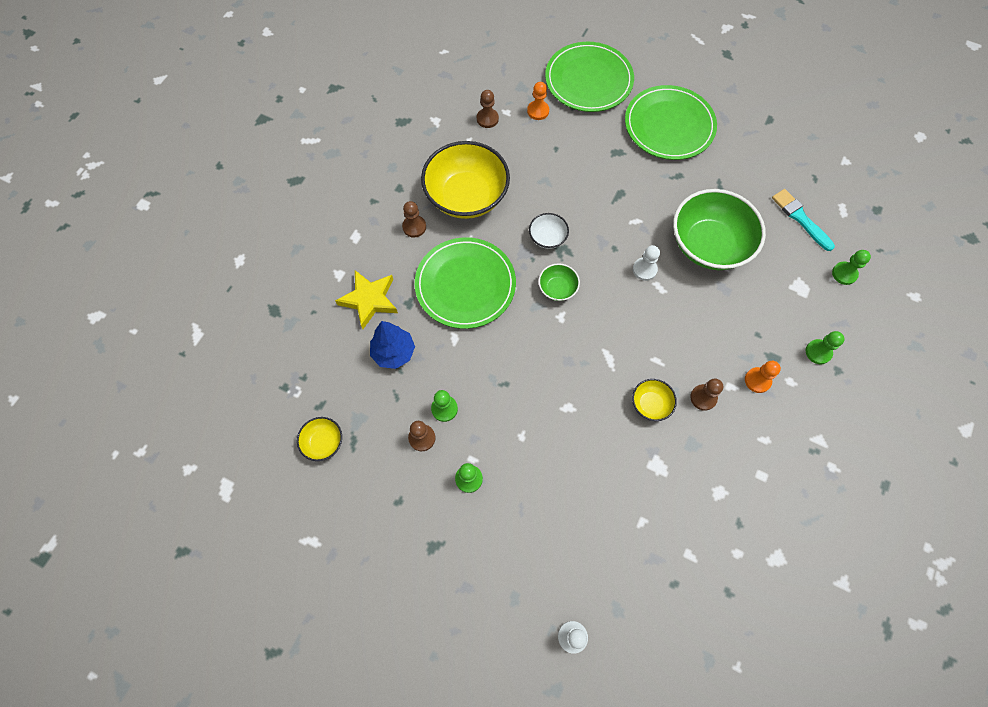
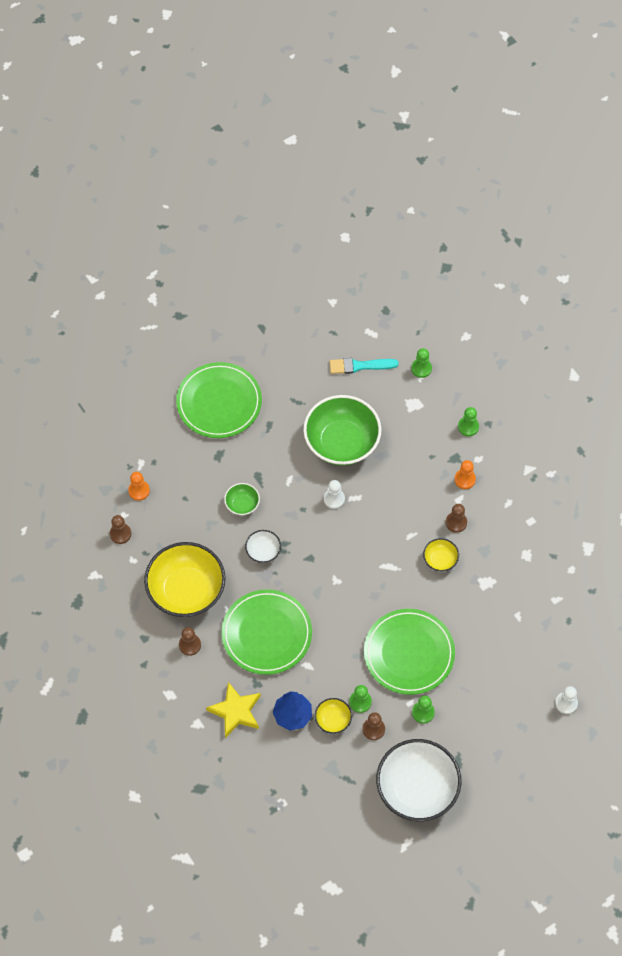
camera: 60 degrees left, 5 degrees down
yellow bowl [297,417,342,461] -> yellow bowl moved to [315,698,352,734]
green bowl [538,263,580,301] -> green bowl moved to [224,483,260,515]
green plate [545,42,634,112] -> green plate moved to [364,609,455,695]
none -> white bowl [376,739,461,821]

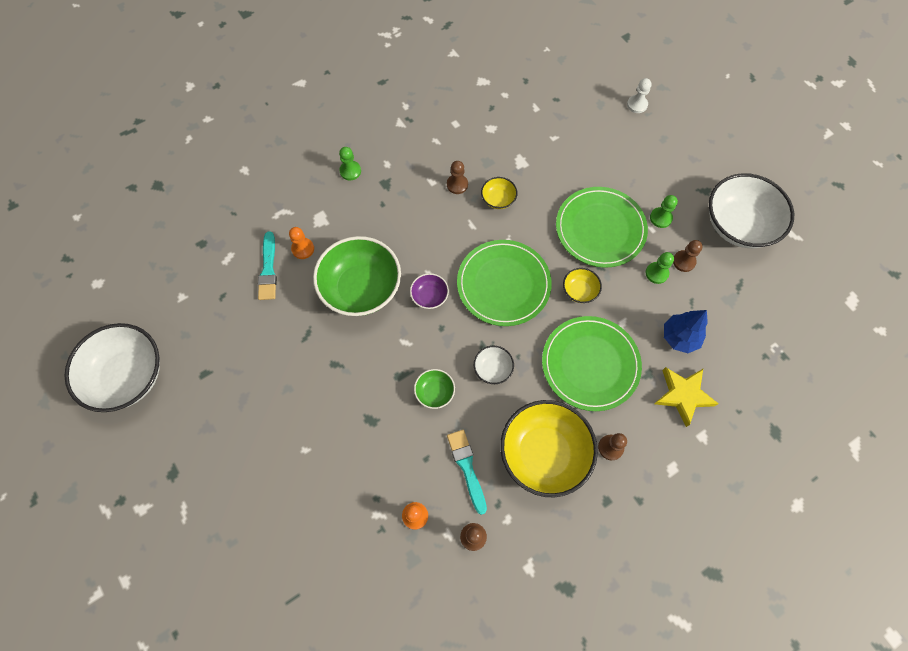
camera: 90 degrees left, 5 degrees up
green plate [176,362,262,438] -> green plate moved to [457,240,552,326]
yellow bowl [315,698,352,734] -> yellow bowl moved to [563,268,602,303]
white pawn [324,480,345,509] -> purple bowl [410,273,449,309]
green pawn [411,348,432,378] -> none
orange pawn [454,460,476,489] -> orange pawn moved to [289,227,314,259]
none -> white bowl [64,323,160,412]
none -> turquoise brush [447,430,487,515]

